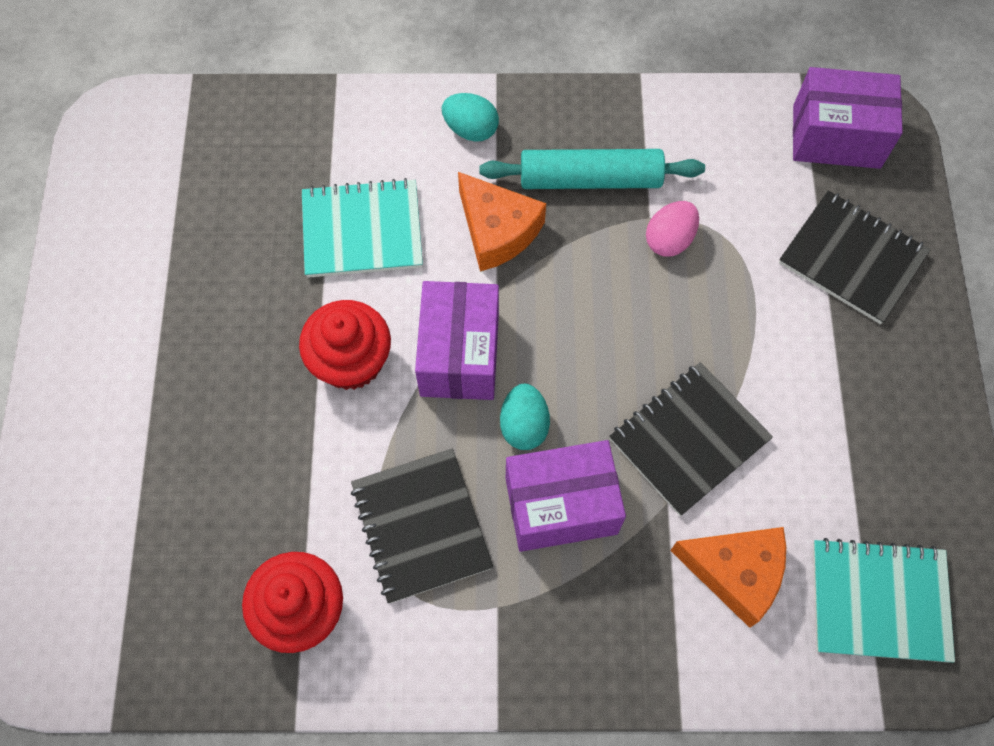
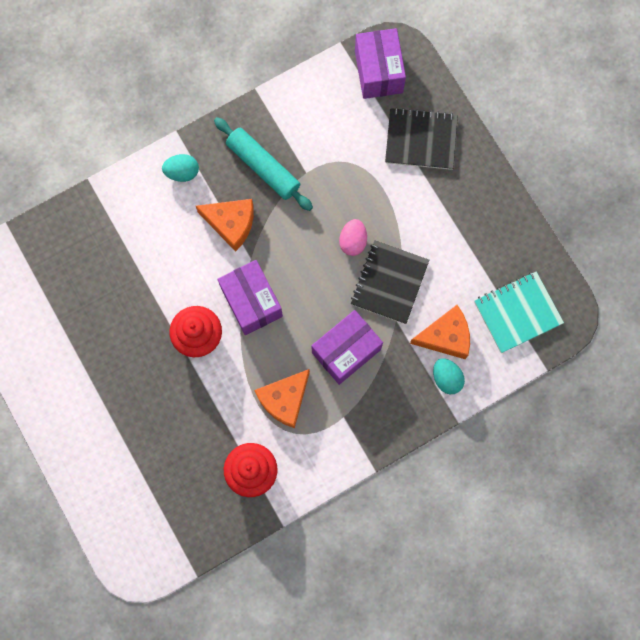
camera: 30 degrees left, 10 degrees up
turquoise notebook [302,178,423,278] -> none
black notebook [351,449,493,604] -> orange cheese [254,369,310,428]
turquoise rolling pin [479,149,705,189] -> turquoise rolling pin turned 75 degrees clockwise [214,117,313,211]
turquoise egg [500,384,550,450] -> turquoise egg moved to [433,358,465,394]
pink egg [646,201,699,257] -> pink egg moved to [339,219,367,256]
purple box [793,67,903,169] -> purple box turned 75 degrees counterclockwise [355,28,406,99]

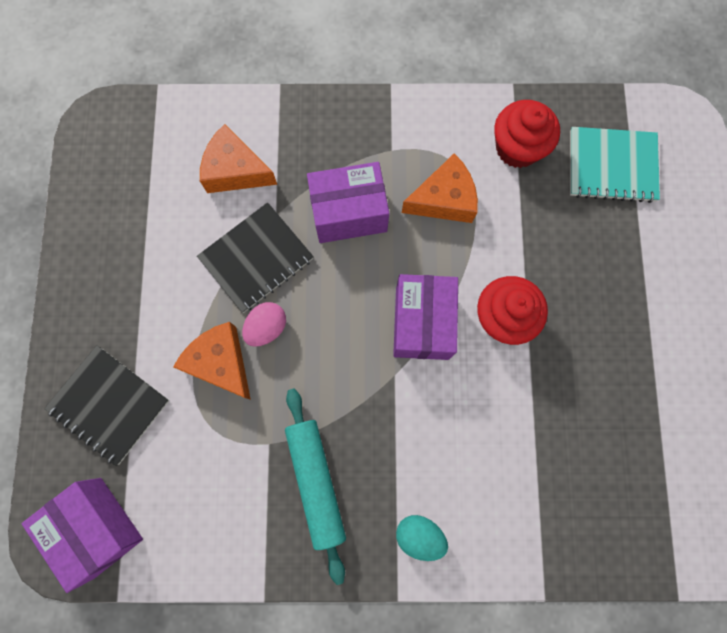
camera: 150 degrees left, 0 degrees up
orange cheese [196,199,254,252] -> orange cheese moved to [173,322,251,400]
purple box [355,28,406,99] -> purple box turned 60 degrees counterclockwise [22,478,143,593]
turquoise egg [433,358,465,394] -> none
turquoise notebook [474,271,564,353] -> turquoise notebook moved to [570,127,660,203]

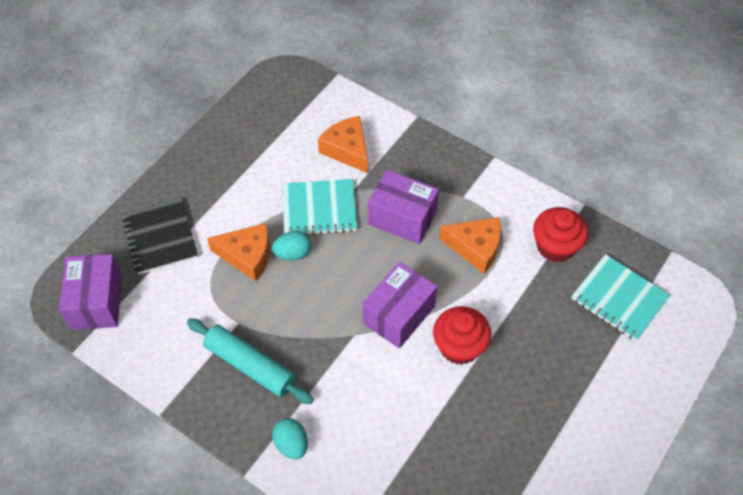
camera: 35 degrees right, 20 degrees down
orange cheese [173,322,251,400] -> orange cheese turned 105 degrees clockwise [207,223,270,281]
black notebook [197,202,314,313] -> turquoise notebook [282,179,357,235]
pink egg [242,302,286,347] -> turquoise egg [272,231,311,260]
turquoise rolling pin [285,388,346,585] -> turquoise rolling pin turned 75 degrees counterclockwise [187,318,314,404]

